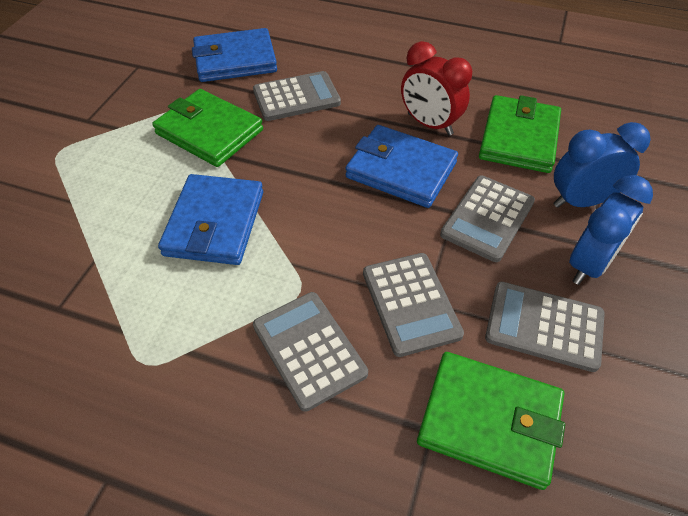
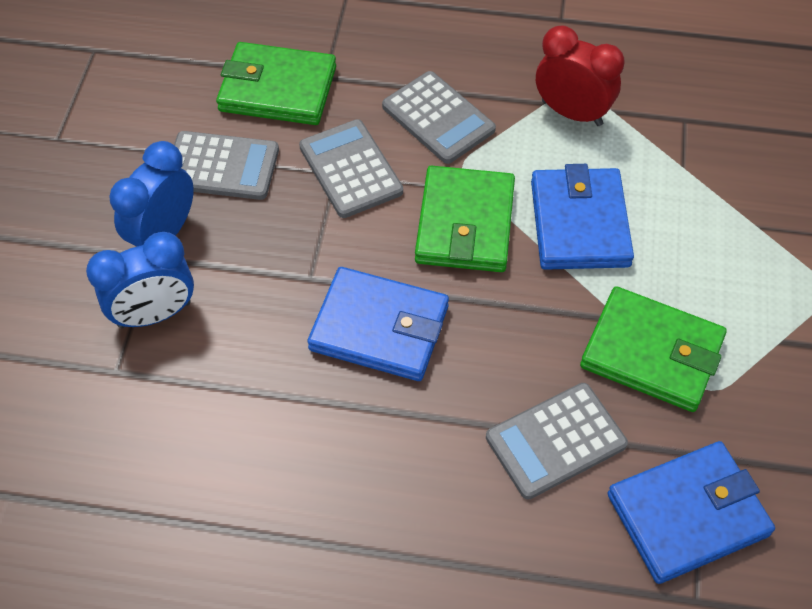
camera: 170 degrees right, 5 degrees up
red clock [401,41,472,136] -> red clock moved to [536,26,624,126]
grey calculator [440,175,535,262] -> none
green wallet [479,95,561,173] -> green wallet moved to [415,165,515,272]

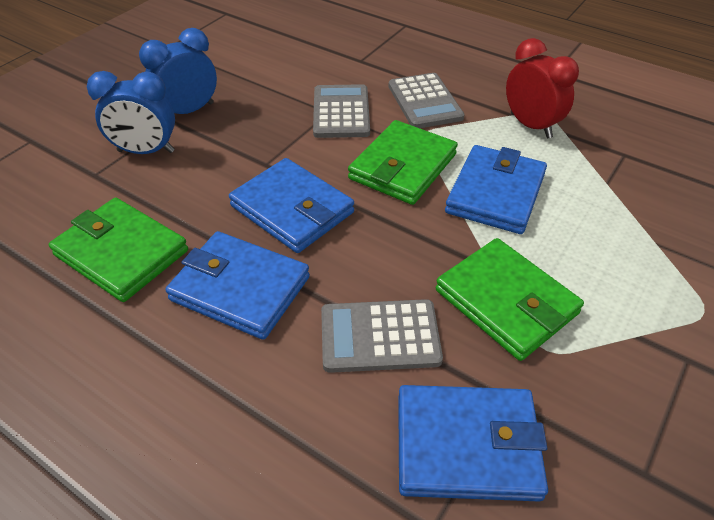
camera: 25 degrees right, 10 degrees down
grey calculator [174,131,279,200] -> none
green wallet [216,42,336,125] -> green wallet moved to [49,198,188,302]
none -> blue wallet [166,231,310,340]

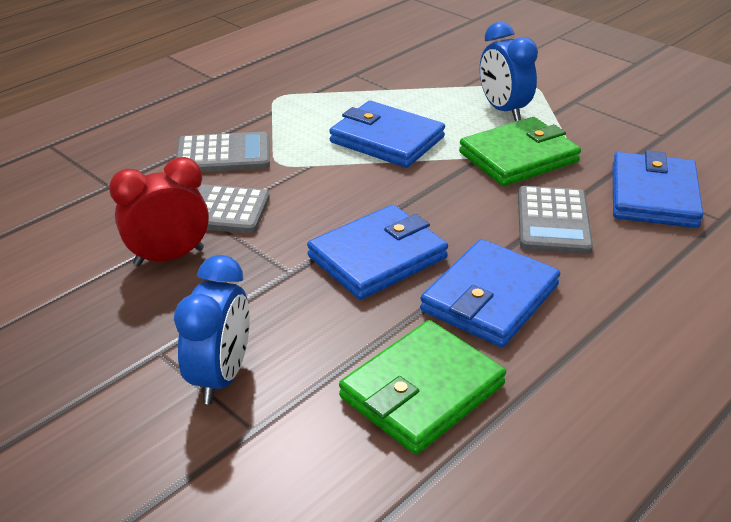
camera: 80 degrees left, 10 degrees down
blue clock [139,28,217,114] -> blue clock moved to [480,22,538,121]
green wallet [348,120,458,205] -> none
red clock [506,38,579,138] -> red clock moved to [109,157,209,267]

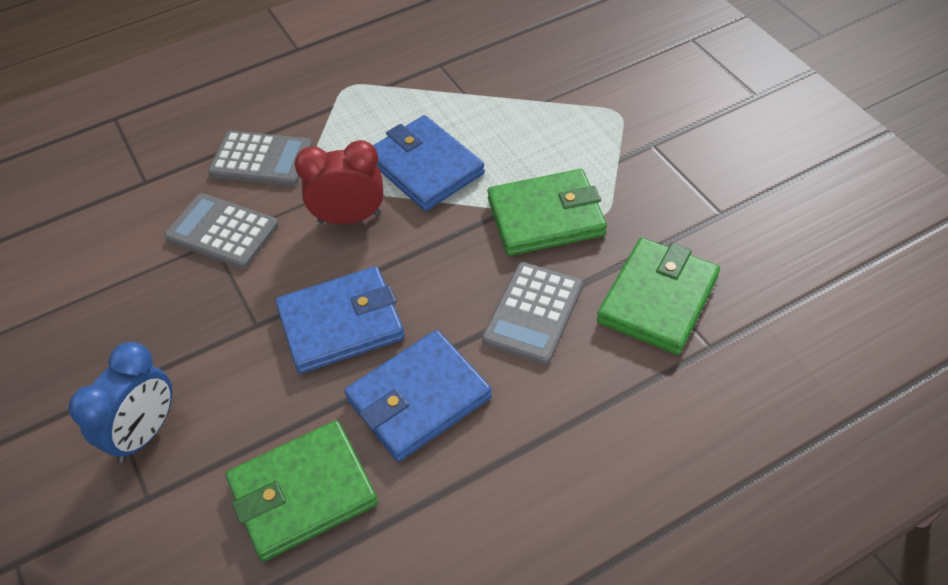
camera: 20 degrees right, 15 degrees up
red clock [109,157,209,267] -> red clock moved to [294,140,384,224]
blue clock [480,22,538,121] -> none
blue wallet [613,150,703,228] -> green wallet [597,238,720,355]

